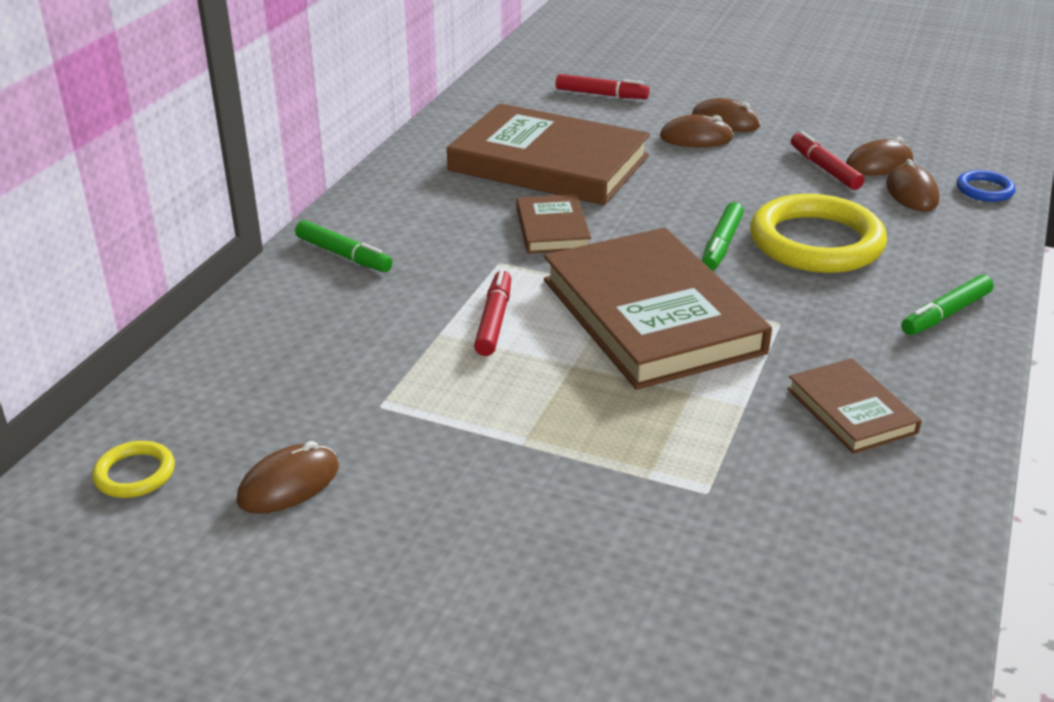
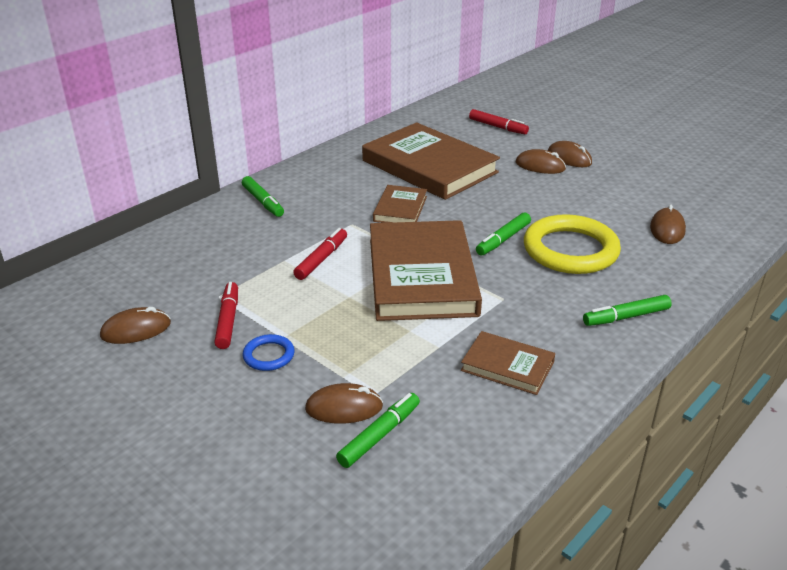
camera: 20 degrees right, 0 degrees up
yellow ring [92,441,175,498] -> none
brown book [787,358,922,454] -> brown book turned 60 degrees counterclockwise [461,331,555,395]
red marker [791,131,864,190] -> red marker moved to [214,282,238,349]
brown mouse [846,137,913,176] -> brown mouse moved to [305,383,383,424]
blue ring [957,170,1016,202] -> blue ring moved to [243,334,295,371]
none -> green marker [336,393,420,468]

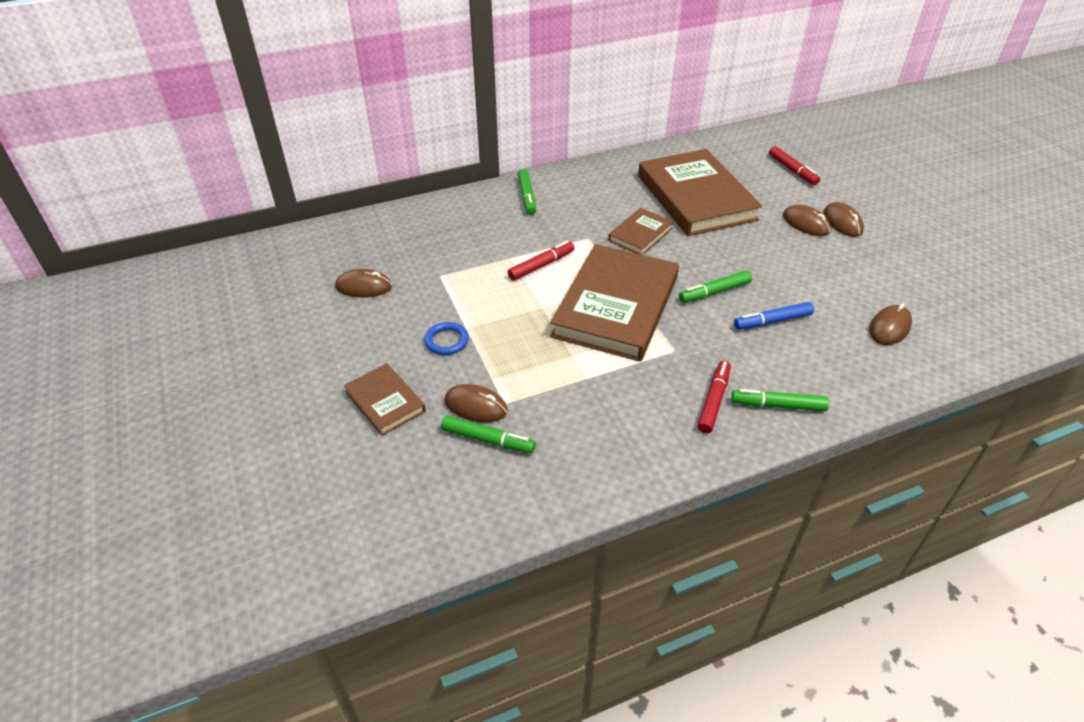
camera: 25 degrees right, 10 degrees up
red marker [214,282,238,349] -> red marker moved to [698,361,731,433]
green marker [336,393,420,468] -> green marker turned 45 degrees clockwise [441,415,536,453]
brown book [461,331,555,395] -> brown book moved to [344,363,426,436]
yellow ring [524,214,621,274] -> blue marker [734,302,814,330]

